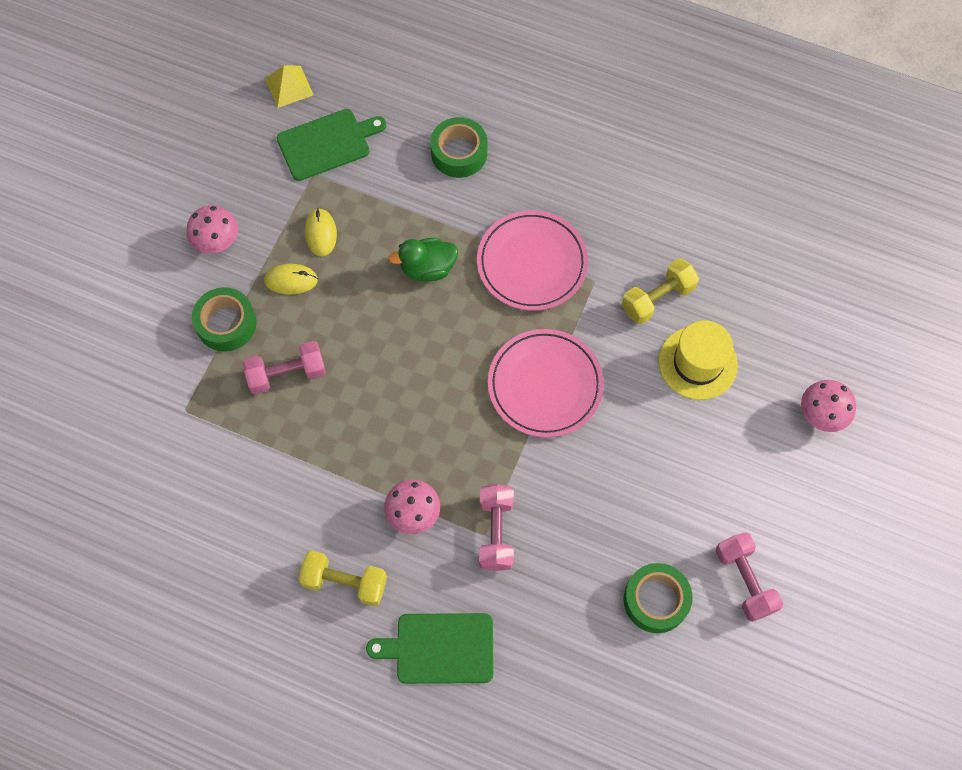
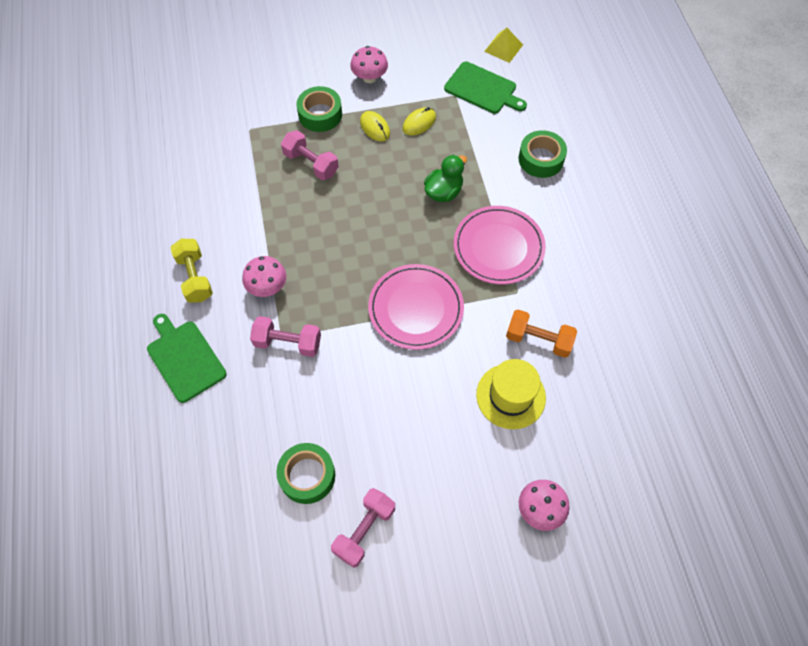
camera: 55 degrees right, 5 degrees down
green duck [389,238,458,282] -> green duck turned 90 degrees clockwise [424,155,467,202]
pink dumbbell [479,484,514,571] -> pink dumbbell turned 45 degrees clockwise [250,316,321,357]
yellow dumbbell [622,258,699,324] -> orange dumbbell [506,310,577,358]

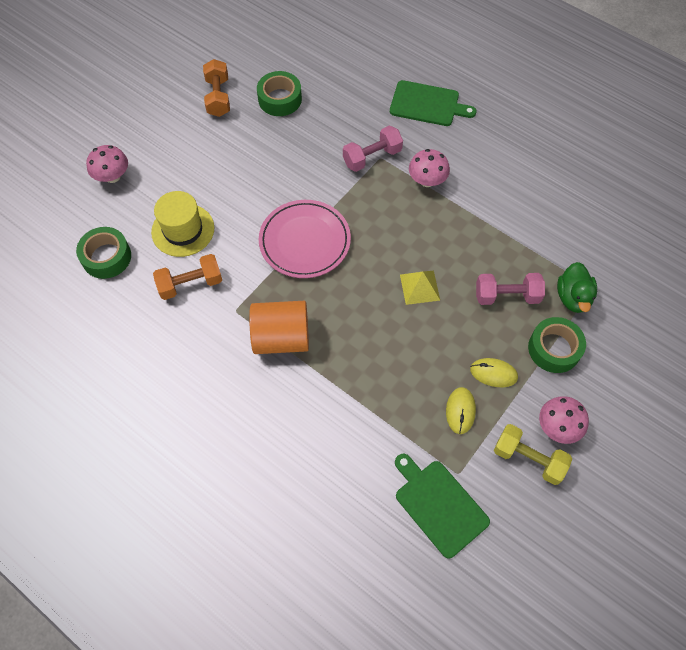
camera: 140 degrees right, 0 degrees up
yellow dumbbell [170,239,213,303] -> yellow dumbbell moved to [494,424,572,485]
pink dumbbell [331,488,395,568] -> orange dumbbell [203,59,230,117]
green duck [424,155,467,202] -> green duck moved to [557,262,597,313]
green cutting board [444,62,527,114] -> green cutting board turned 60 degrees clockwise [395,454,490,559]
pink plate [454,206,546,284] -> orange cylinder [249,301,309,354]
yellow pyramid [484,28,523,63] -> yellow pyramid moved to [400,271,440,305]
green tape [519,130,567,178] -> green tape moved to [76,227,131,279]

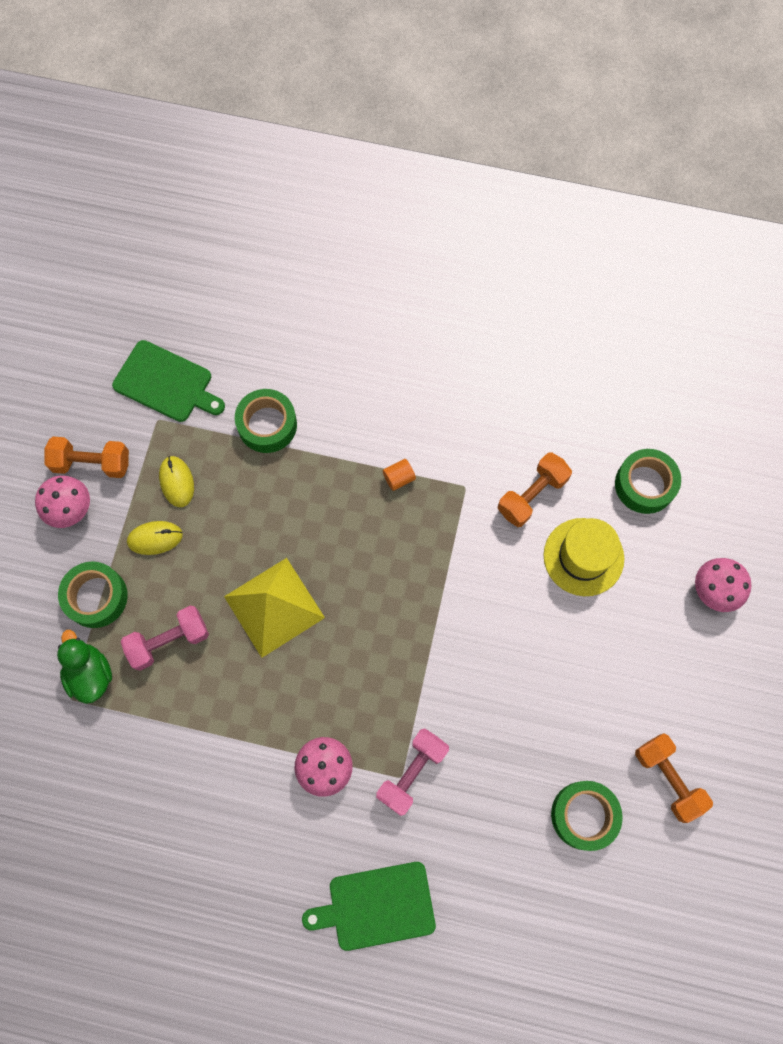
camera: 155 degrees right, 10 degrees up
orange cylinder [249,301,309,354] -> orange cylinder [383,459,416,491], size x0.41
pink plate [259,200,351,278] -> none
yellow pyramid [400,271,440,305] -> yellow pyramid [224,558,325,658], size x1.70
yellow dumbbell [494,424,572,485] -> orange dumbbell [44,437,129,478]
none -> green tape [235,389,297,453]

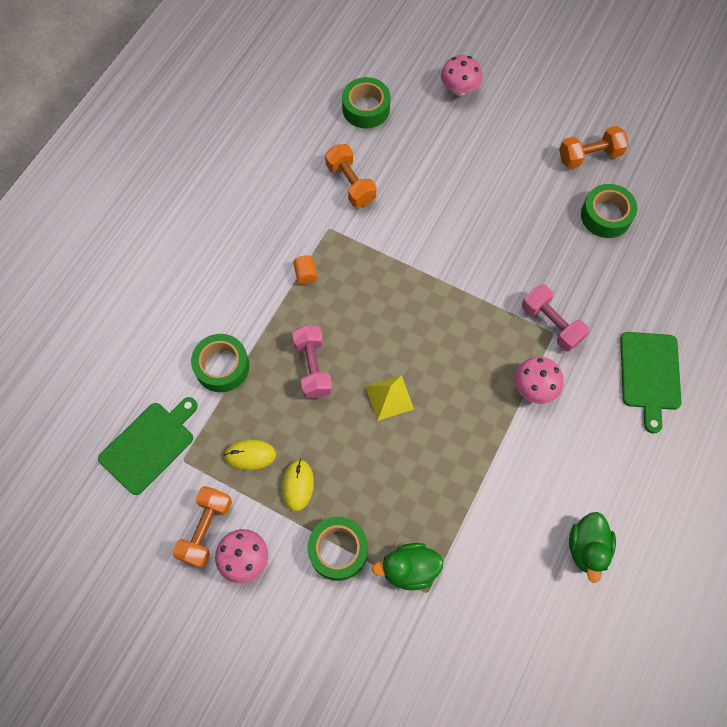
camera: 75 degrees left, 5 degrees down
pink dumbbell [121,606,209,671] -> pink dumbbell moved to [292,325,333,398]
yellow pyramid [224,558,325,658] -> yellow pyramid [366,375,414,421], size x0.59
yellow hat [544,518,624,596] -> none
none -> green duck [569,512,616,583]

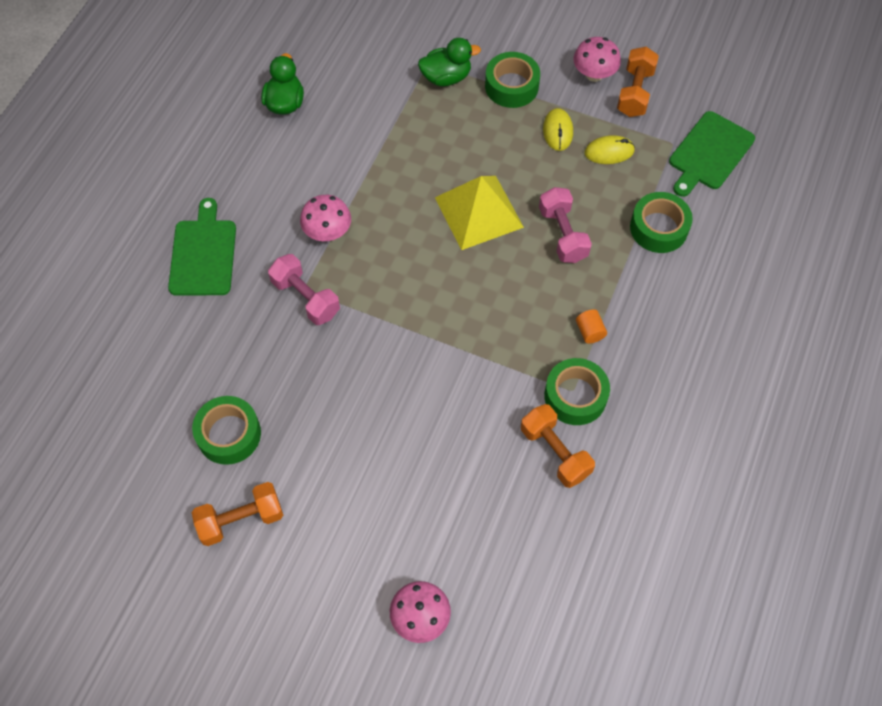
camera: 175 degrees right, 5 degrees down
green tape [342,77,391,128] -> green tape moved to [544,358,610,425]
yellow pyramid [366,375,414,421] -> yellow pyramid [435,176,524,250], size x1.70

